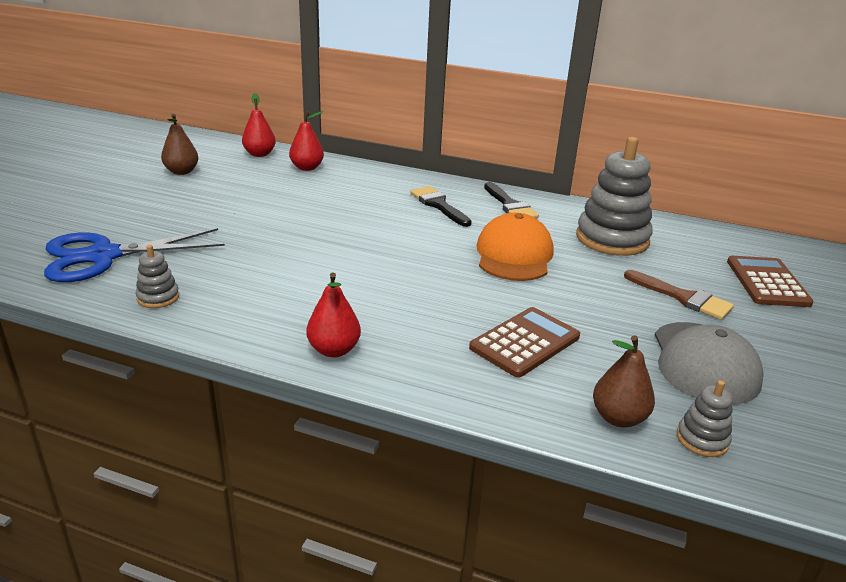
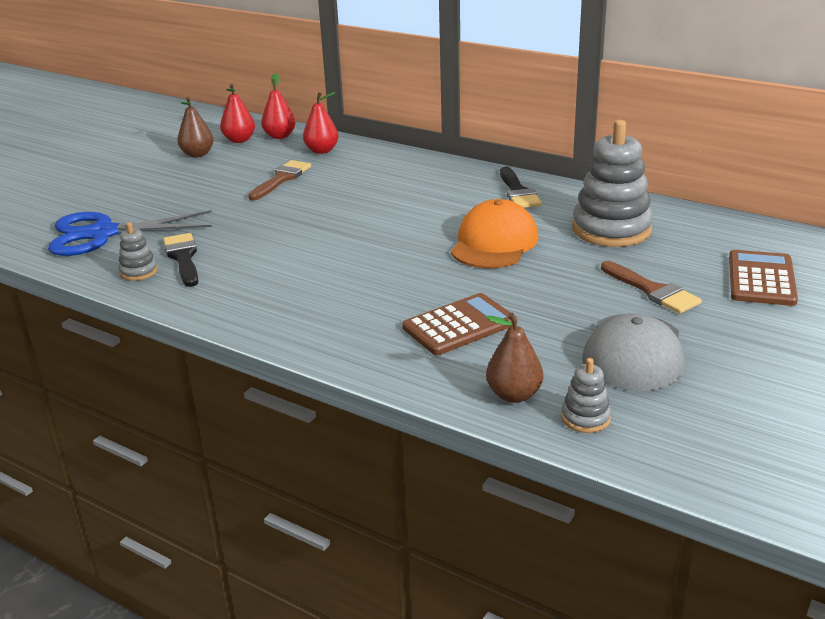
camera: 15 degrees right, 0 degrees up
red pear [306,272,361,357] -> red pear moved to [220,84,255,143]
black brush [410,186,472,227] -> black brush moved to [163,233,198,287]
none -> brown brush [248,160,311,200]

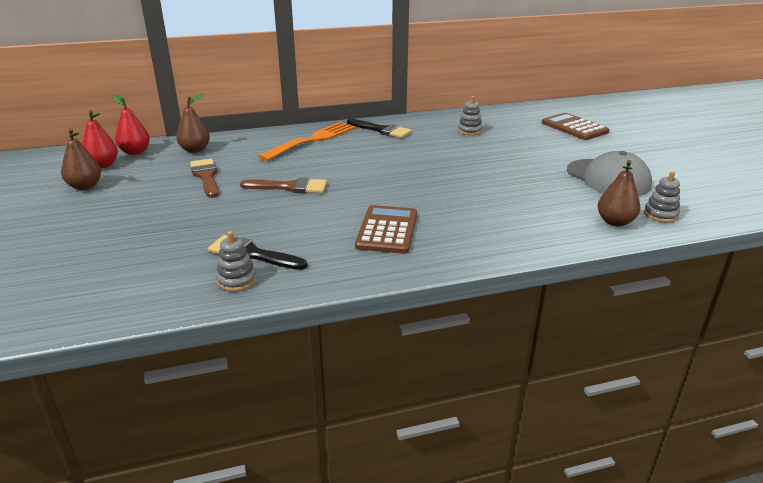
camera: 50 degrees left, 0 degrees up
blue scissors [48,210,212,256] -> none
red pear [303,92,339,154] -> brown pear [176,93,210,153]
brown calculator [402,293,517,355] -> brown calculator moved to [355,205,417,254]
orange cap [451,199,539,268] -> none
grey stacking toy [572,120,653,247] -> grey stacking toy [458,96,483,135], size x0.46
brown brush [601,261,702,314] -> brown brush moved to [240,177,327,193]
none -> orange fork [258,122,356,161]

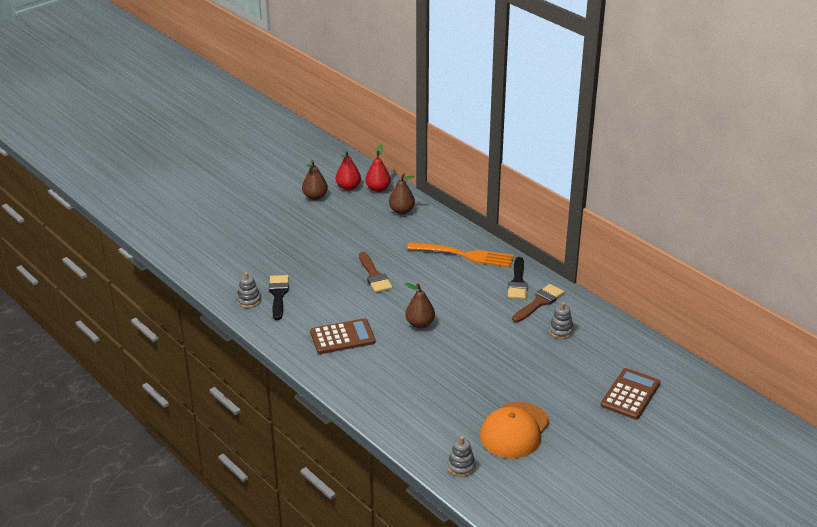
camera: 65 degrees right, 5 degrees up
brown brush [190,159,219,198] -> brown brush moved to [512,284,564,322]
grey cap [567,151,652,196] -> orange cap [480,402,550,458]
brown pear [597,160,641,227] -> brown pear moved to [404,283,435,328]

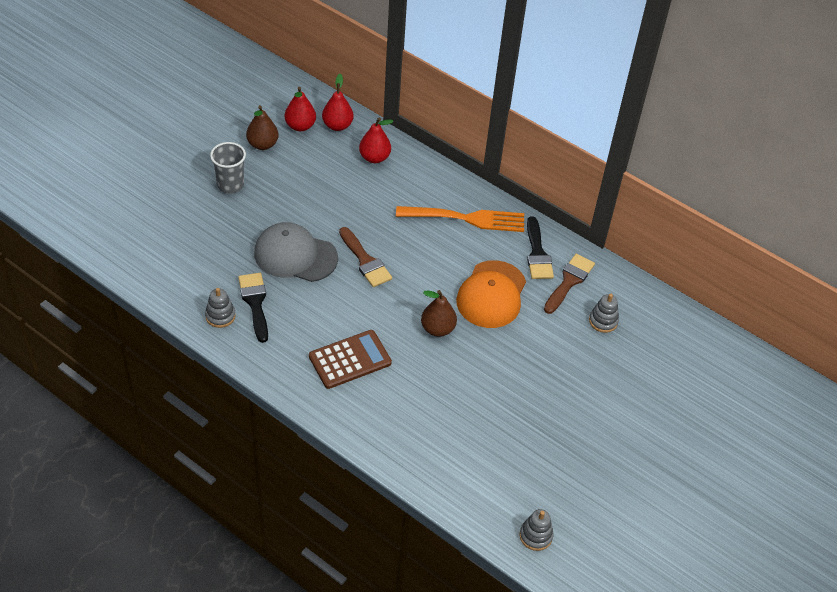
camera: 15 degrees left, 15 degrees up
brown pear [389,173,415,214] -> red pear [359,118,394,163]
orange cap [480,402,550,458] -> orange cap moved to [456,260,526,328]
brown calculator [601,368,660,420] -> none
none -> grey cup [210,142,246,193]
none -> grey cap [254,222,338,282]

